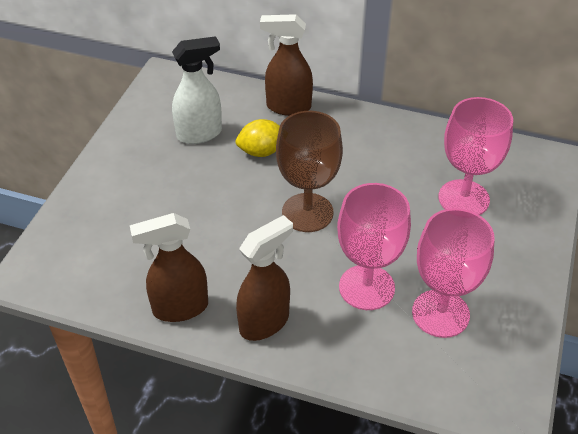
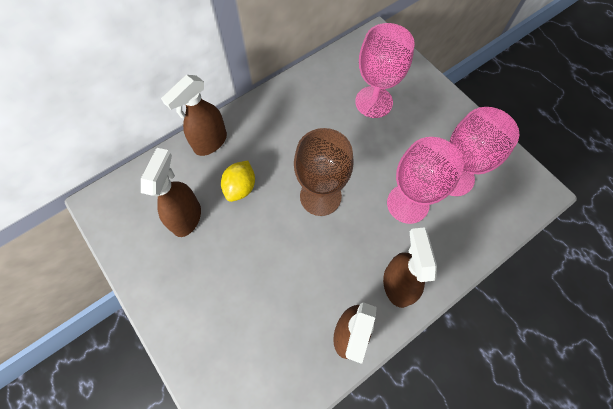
camera: 55 degrees left, 20 degrees up
white spray bottle [172,36,222,144] -> brown spray bottle [141,148,201,237]

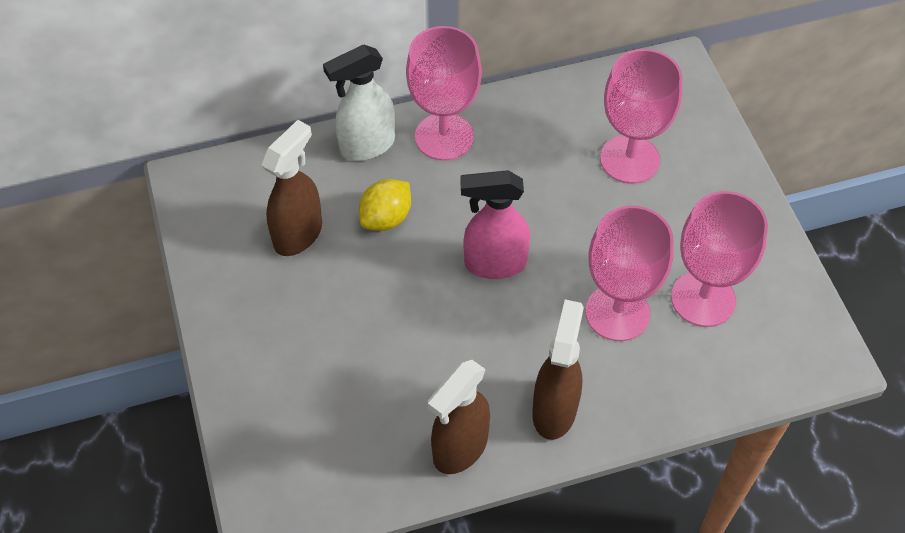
camera: 20 degrees right, 10 degrees down
brown spray bottle [161,75,227,156] -> white spray bottle [323,45,395,161]
brown goblet [294,128,354,216] -> pink spray bottle [460,170,530,279]
none -> pink goblet [406,26,482,161]

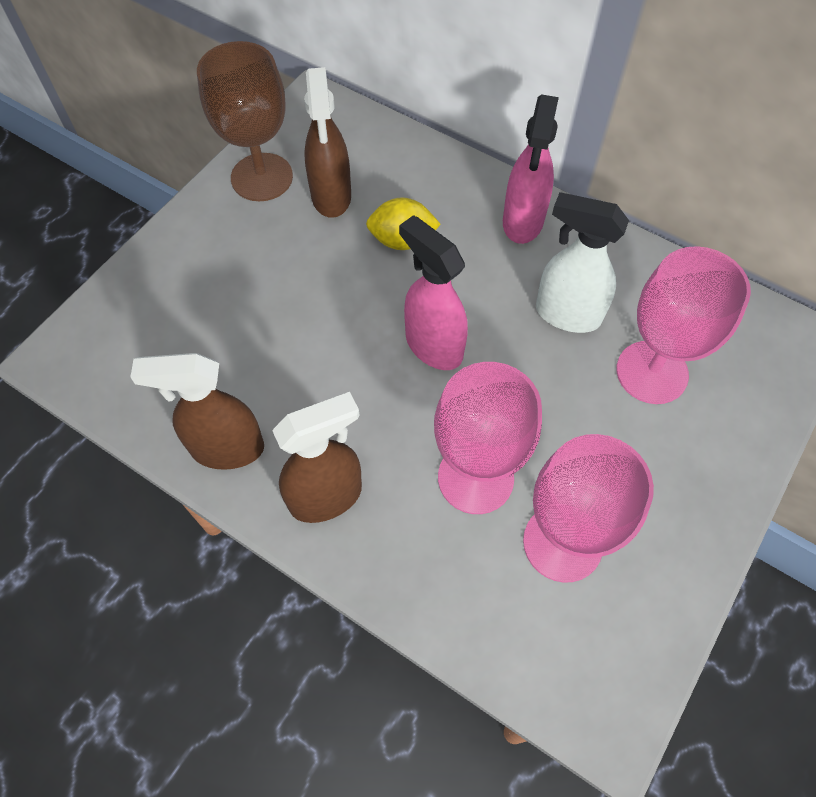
camera: 50 degrees right, 5 degrees up
brown spray bottle [261,120,322,256] -> brown spray bottle turned 90 degrees clockwise [304,67,351,218]
white spray bottle [323,45,395,161] -> white spray bottle moved to [536,192,629,333]
pink goblet [406,26,482,161] -> pink spray bottle [503,94,559,244]
none -> brown goblet [197,41,293,201]

